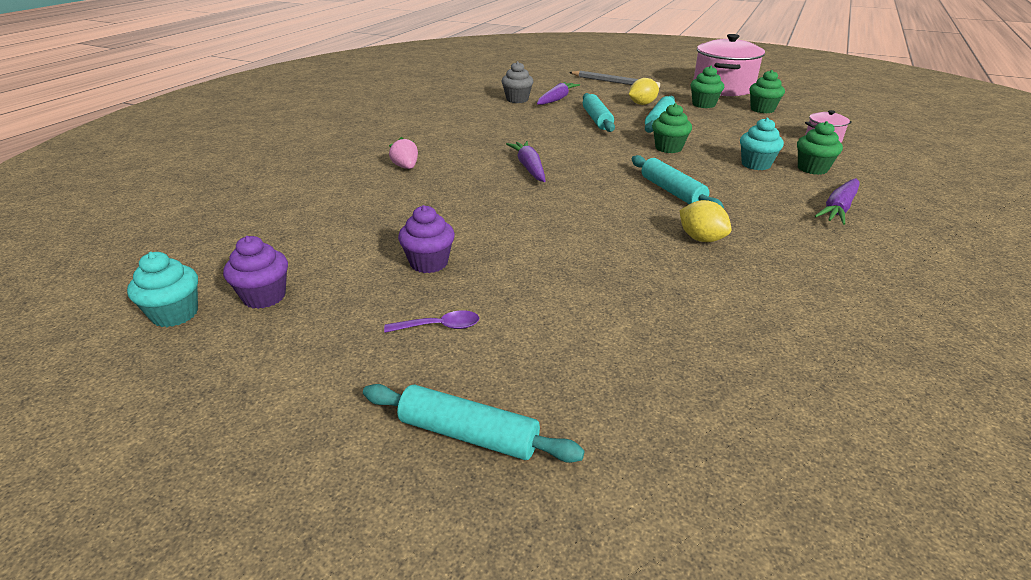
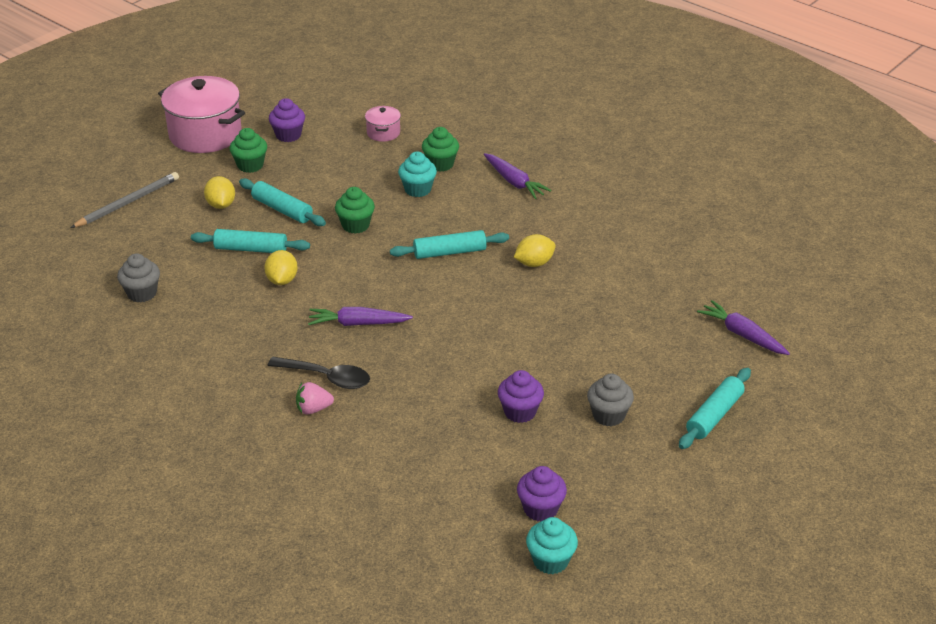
camera: 75 degrees left, 5 degrees up
purple spoon [384,311,479,333] -> grey cupcake [587,374,634,427]
purple carrot [537,82,580,105] -> purple carrot moved to [697,300,790,355]
green cupcake [749,70,785,113] -> purple cupcake [269,98,305,142]
none -> yellow lemon [264,250,298,285]
none -> black spoon [268,357,370,389]

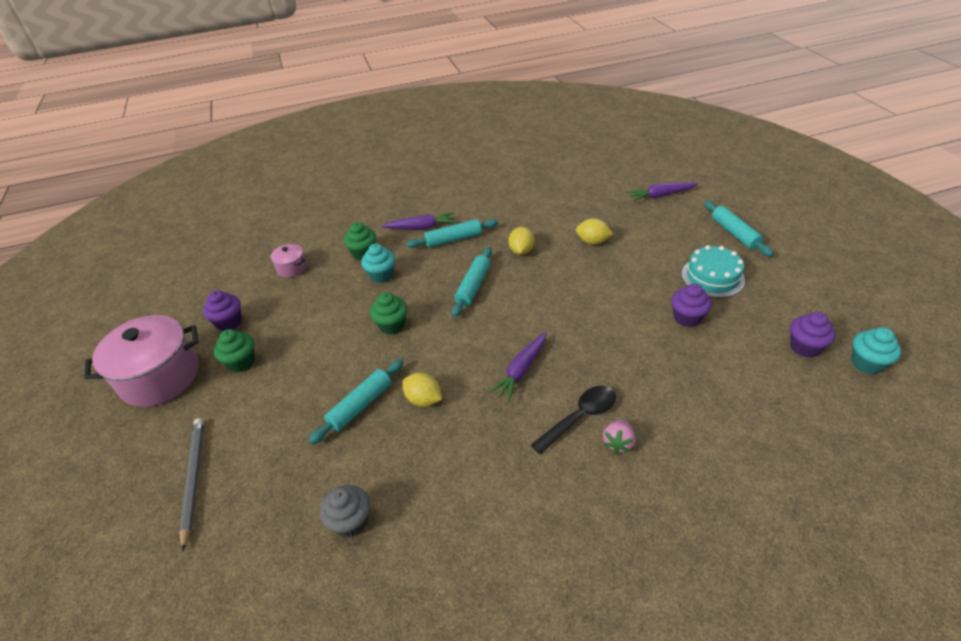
camera: 55 degrees left, 5 degrees up
yellow lemon [204,176,235,209] -> yellow lemon moved to [576,218,613,245]
turquoise rolling pin [239,178,326,226] -> turquoise rolling pin moved to [406,219,498,248]
grey cupcake [587,374,634,427] -> turquoise cake [681,245,745,298]

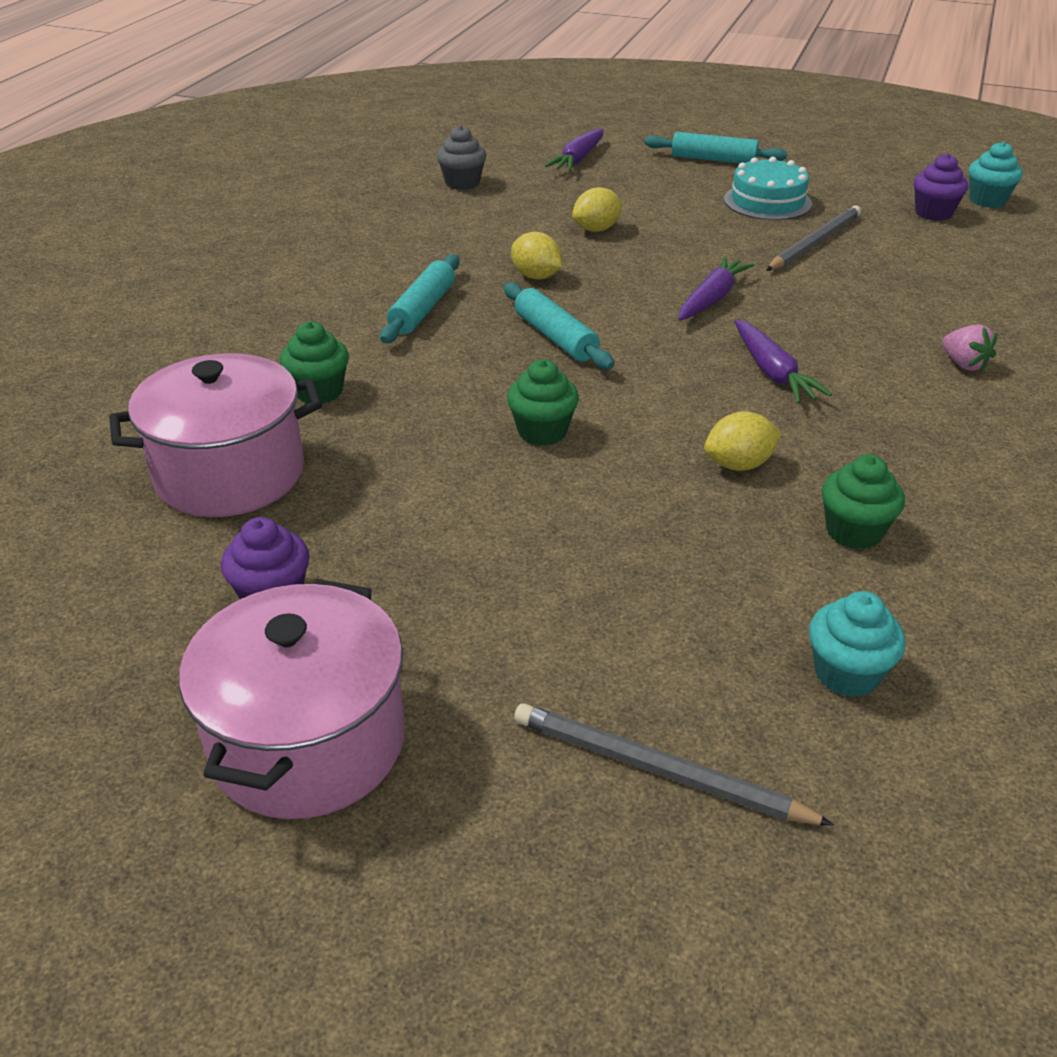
camera: 55 degrees left, 5 degrees down
green cupcake [214,329,255,372] -> green cupcake moved to [821,455,905,549]
pink pot [270,244,307,278] -> pink pot [109,353,322,517], size x2.15
turquoise rolling pin [308,359,404,444] -> none
grey cupcake [320,485,370,538] -> grey cupcake moved to [437,125,486,190]
turquoise cupcake [361,244,395,283] -> turquoise cupcake moved to [809,591,905,698]
purple carrot [381,212,456,229] -> purple carrot moved to [679,256,754,321]
black spoon [531,386,616,454] -> none
purple cupcake [671,284,712,327] -> grey pencil [766,205,861,271]

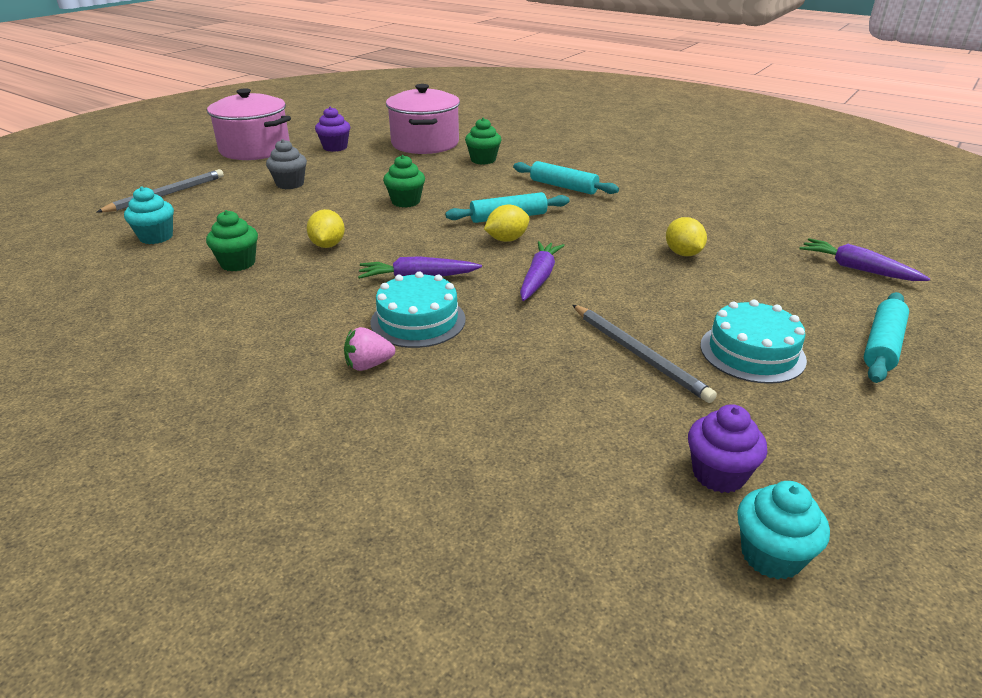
camera: 105 degrees right, 5 degrees down
grey cupcake [437,125,486,190] -> grey cupcake moved to [266,139,307,189]
yellow lemon [511,232,562,279] -> yellow lemon moved to [484,205,530,242]
purple carrot [679,256,754,321] -> purple carrot turned 120 degrees counterclockwise [520,241,565,301]
none -> turquoise cake [370,272,466,348]

